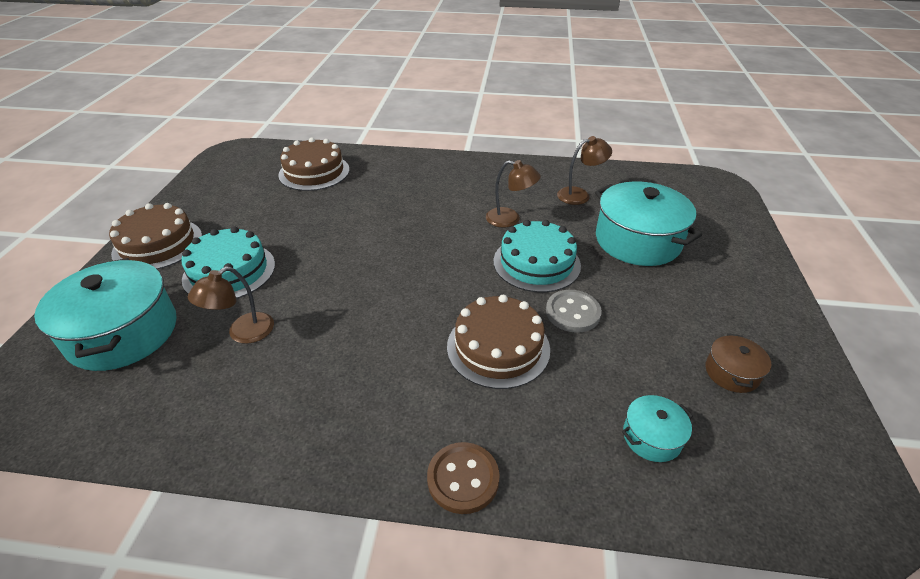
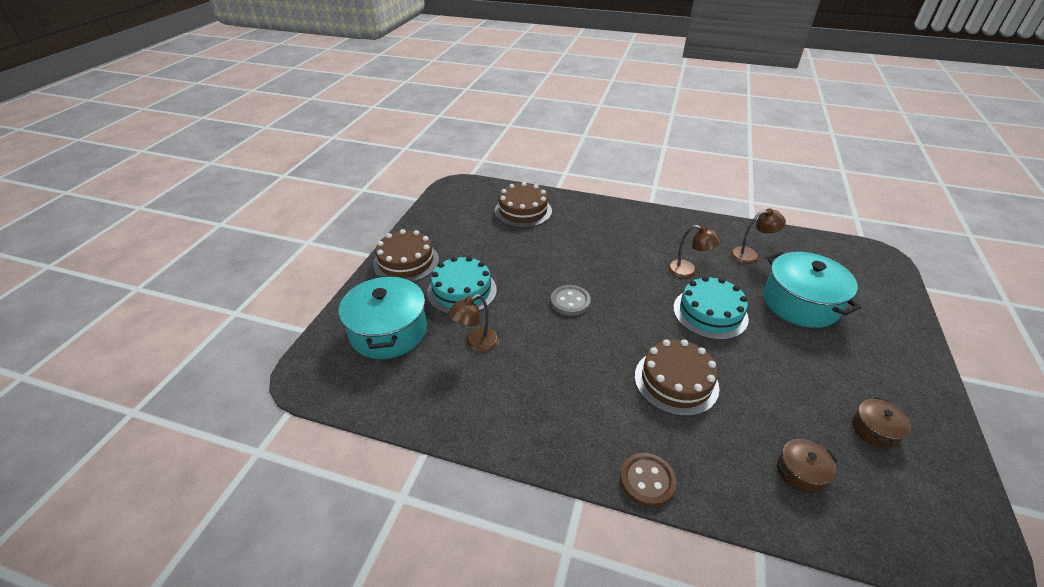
camera: 10 degrees right, 0 degrees up
grey button [546,290,602,333] -> grey button moved to [551,285,591,316]
turquoise pot [622,395,693,462] -> brown pot [777,439,838,493]

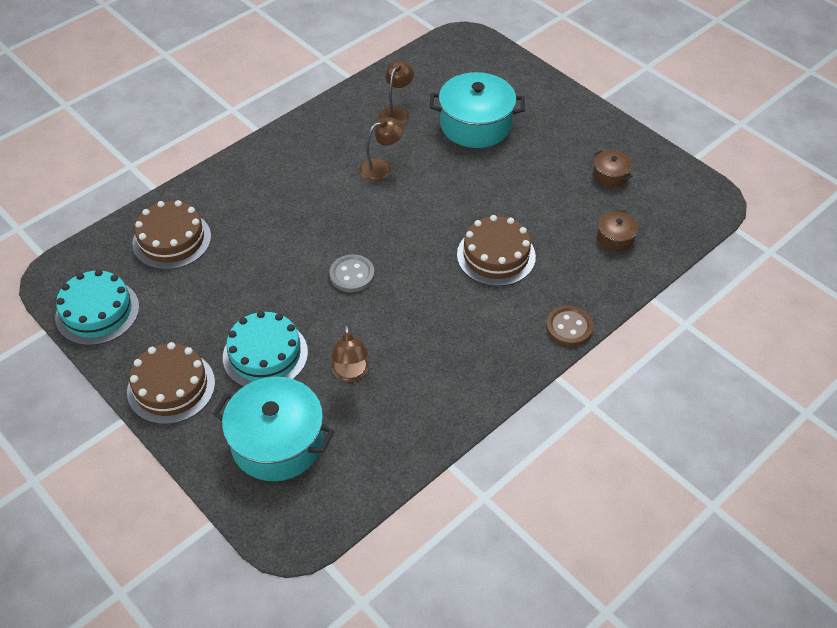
camera: 60 degrees left, 10 degrees up
turquoise cake [673,276,749,340] -> turquoise cake moved to [55,269,139,345]

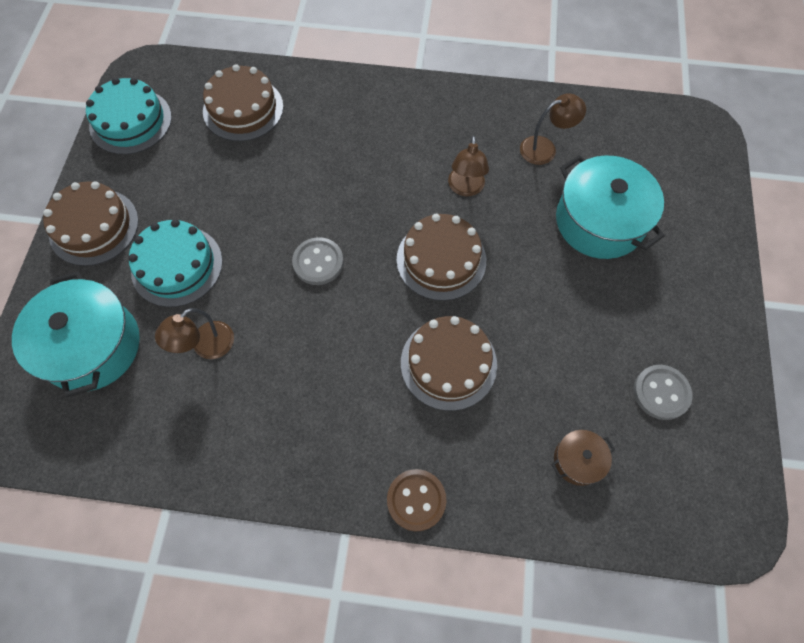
camera: 50 degrees right, 15 degrees up
brown lamp [359,117,404,181] -> brown lamp turned 75 degrees clockwise [448,136,489,196]
brown pot [593,150,632,188] -> grey button [634,365,692,420]
none -> brown cake [397,214,486,301]

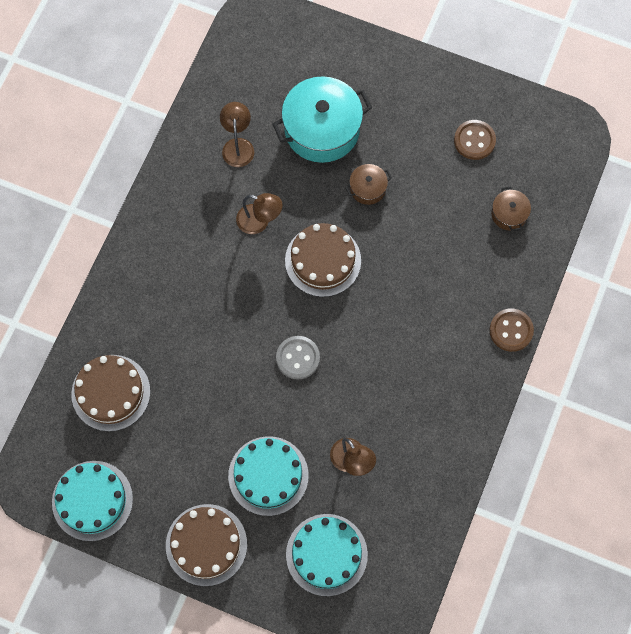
camera: 75 degrees left, 5 degrees up
turquoise pot [12,271,140,397] -> turquoise cake [286,514,368,596]
brown cake [401,316,497,411] -> none
grey button [634,365,692,420] -> brown button [454,120,496,160]
none -> brown pot [345,164,392,205]

